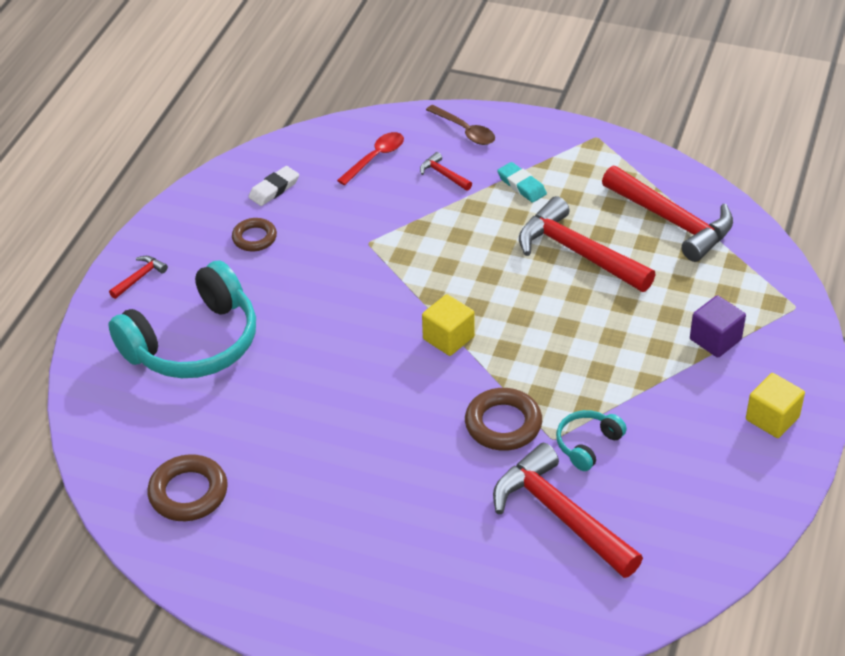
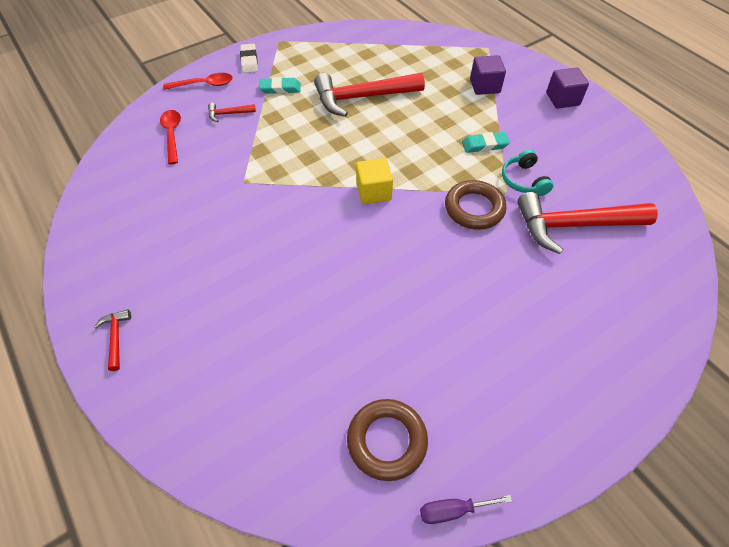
camera: 55 degrees left, 10 degrees up
turquoise headphones [108,260,256,378] -> none
brown ring [232,218,277,251] -> none
white eraser [249,166,299,206] -> white eraser moved to [240,43,258,73]
brown spoon [426,105,495,145] -> red spoon [163,73,233,90]
red hammer [602,166,733,262] -> none
yellow cube [746,373,805,438] -> purple cube [546,67,589,109]
none -> purple screwdriver [420,495,512,524]
none -> turquoise eraser [462,132,510,153]

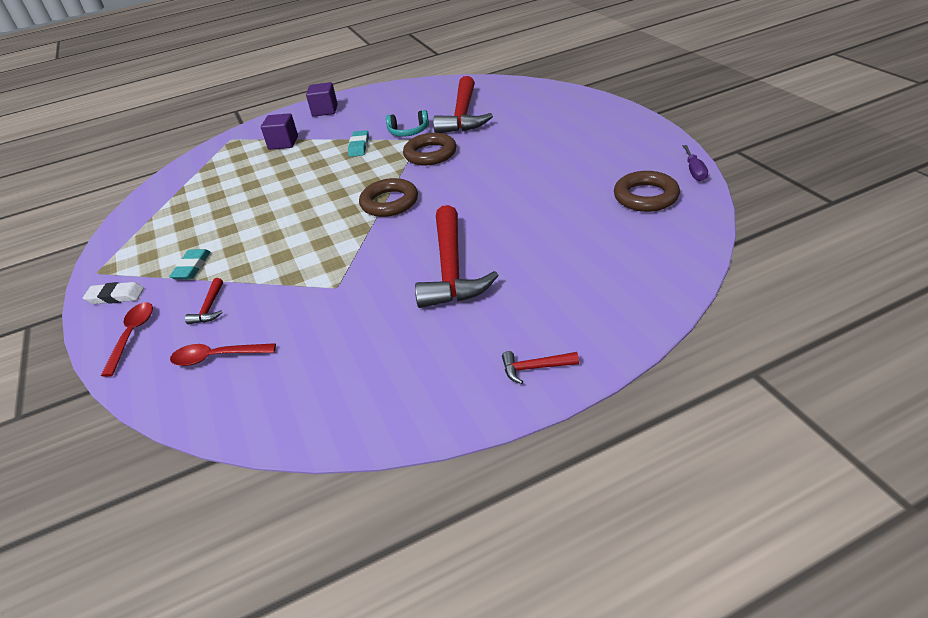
camera: 75 degrees left, 15 degrees down
red hammer [314,73,425,117] -> red hammer moved to [415,205,499,308]
yellow cube [356,158,393,204] -> brown ring [359,178,418,217]

